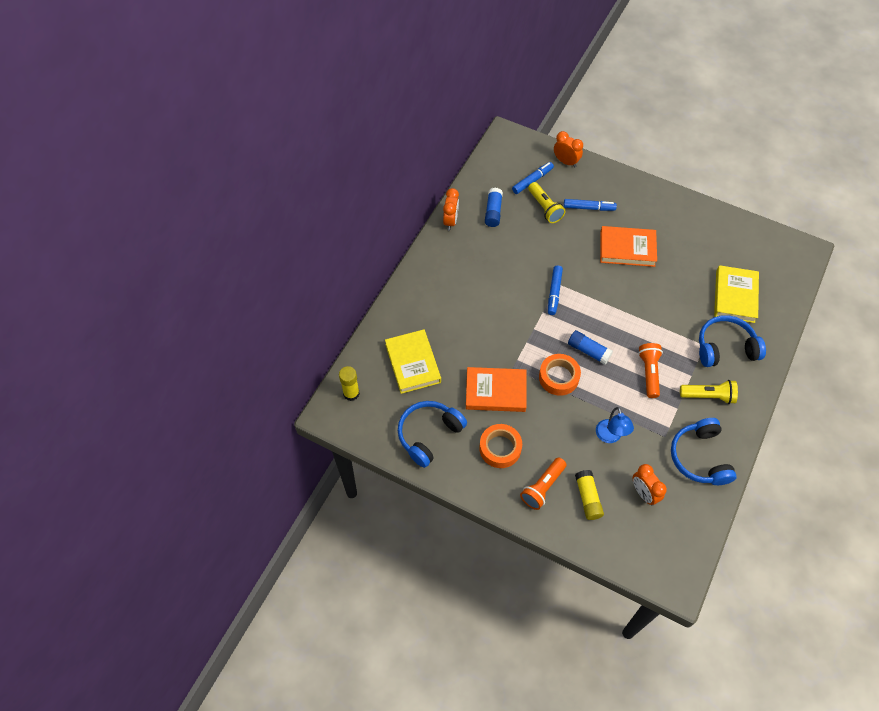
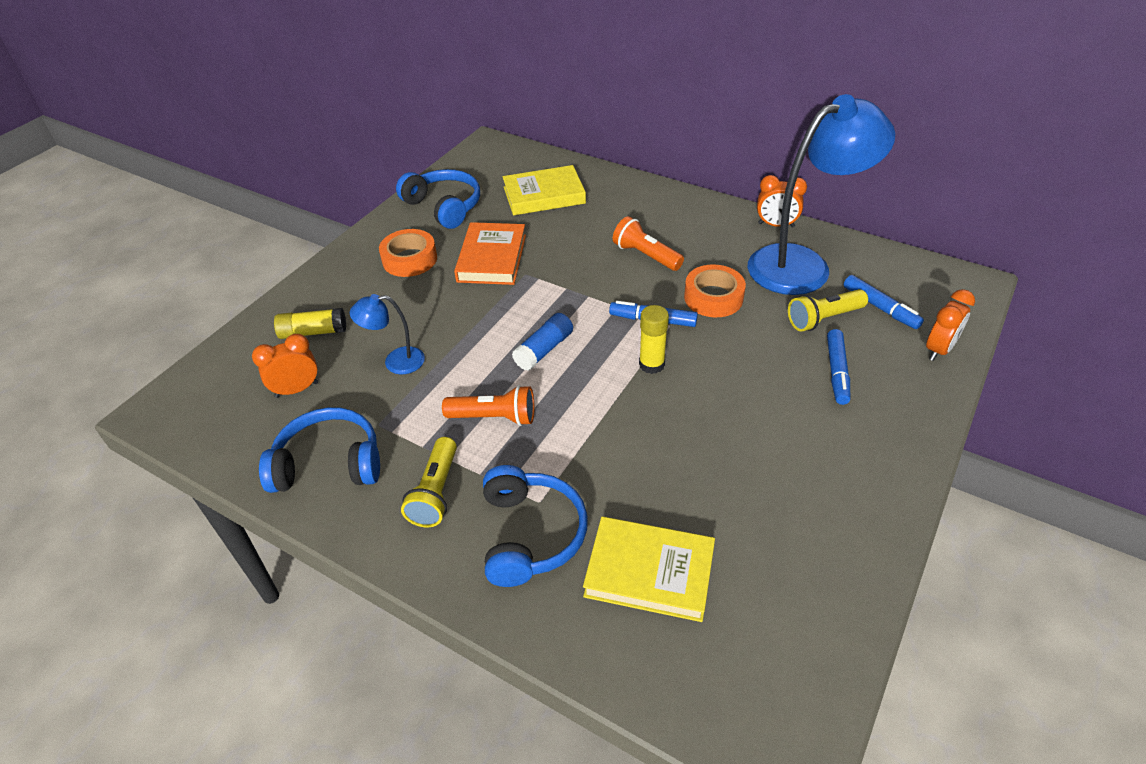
camera: 95 degrees right, 15 degrees down
yellow glue stick [339,366,360,401] -> yellow glue stick moved to [639,305,669,374]
blue glue stick [485,188,503,227] -> blue lamp [748,94,895,295]
orange flashlight [520,458,567,510] -> orange flashlight moved to [613,216,684,271]
orange tape [539,354,581,396] -> orange tape moved to [684,264,746,317]
orange book [600,226,657,267] -> none

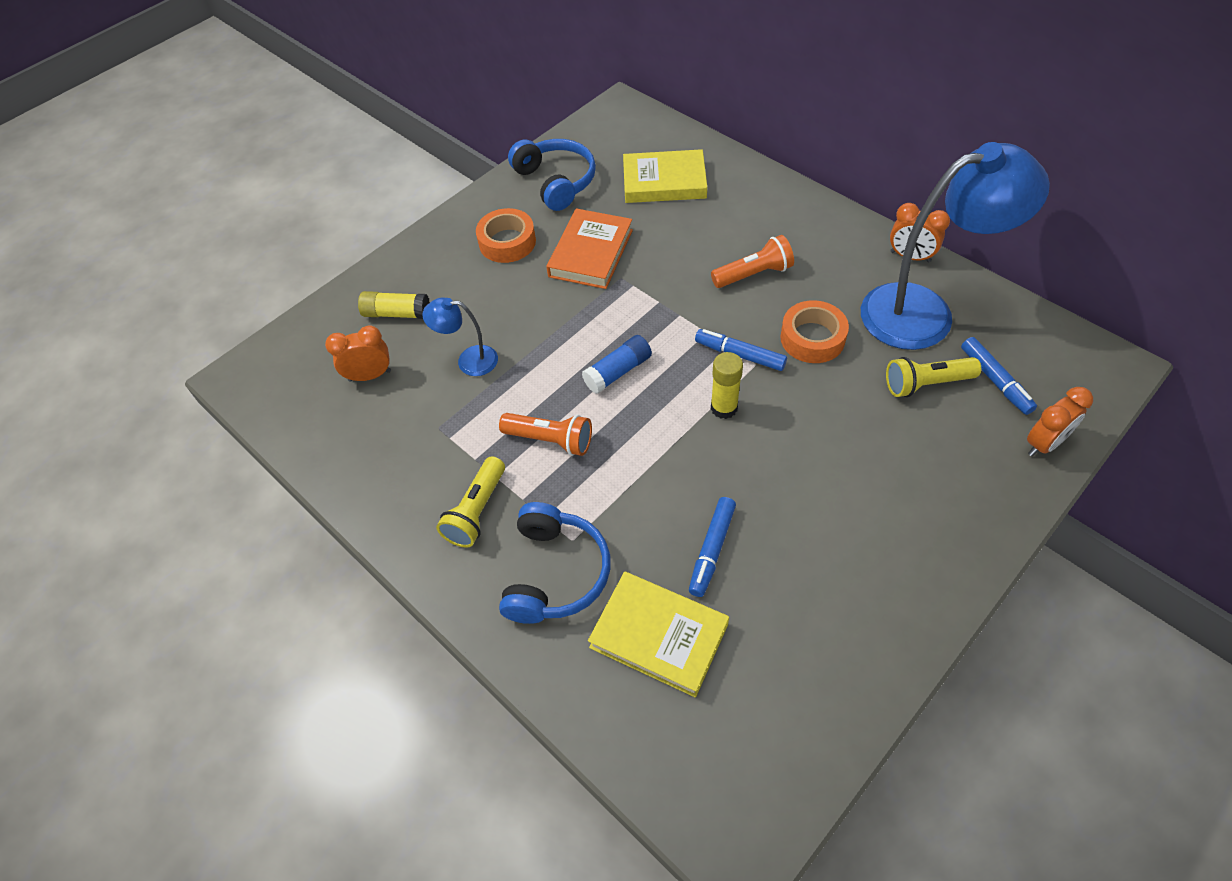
camera: 15 degrees right, 10 degrees up
blue headphones [259,407,380,493] -> none
orange flashlight [613,216,684,271] -> orange flashlight turned 105 degrees clockwise [711,235,794,288]
blue marker [827,329,850,405] -> blue marker moved to [689,497,736,597]

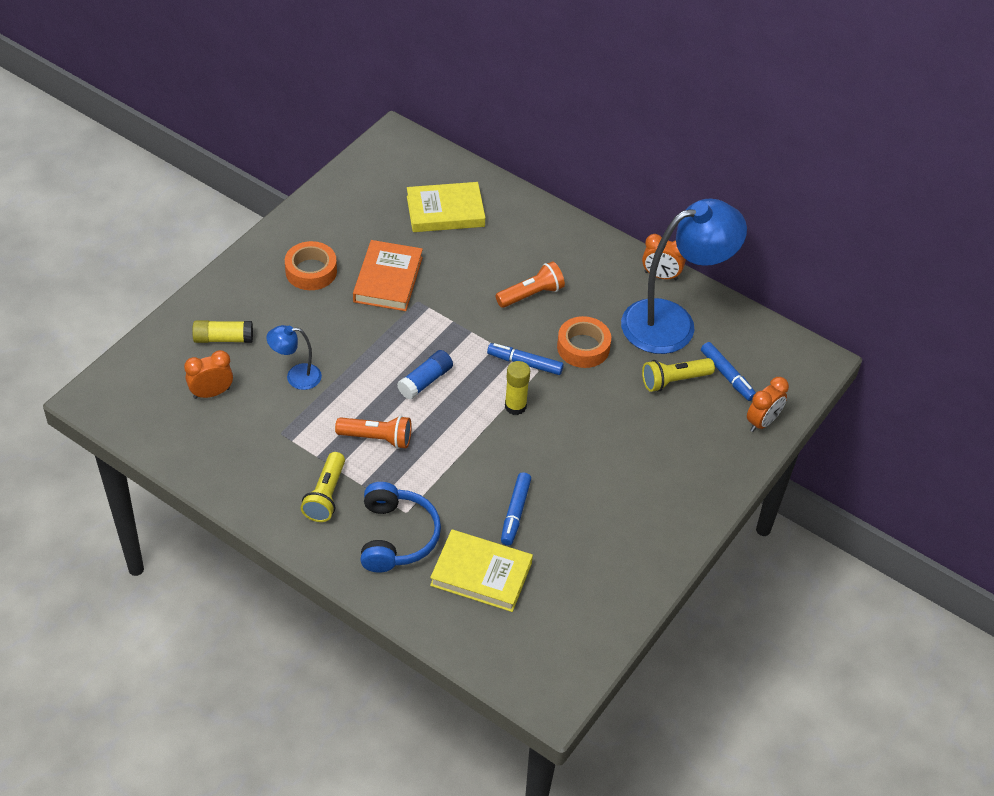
camera: 15 degrees left, 5 degrees down
blue headphones [508,139,596,211] -> none

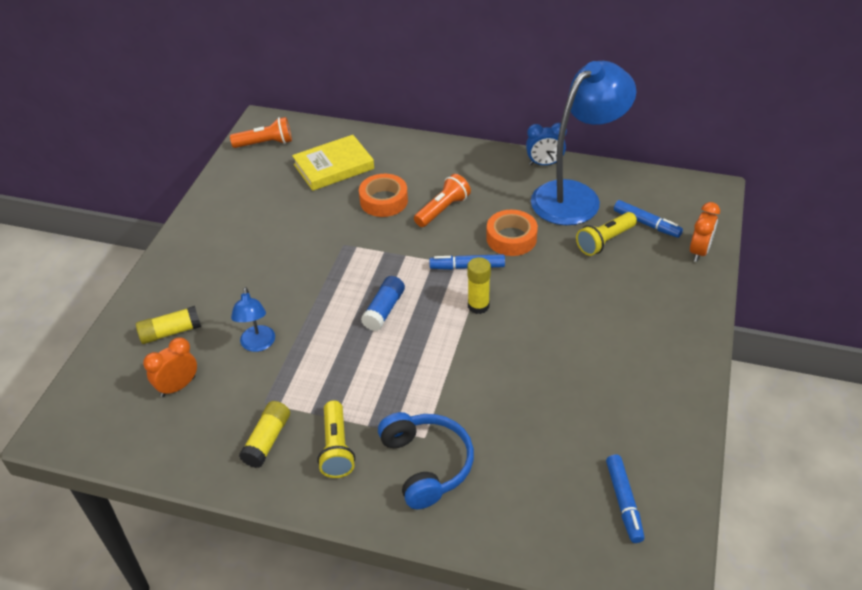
camera: 15 degrees left, 5 degrees down
blue lamp [266,325,322,390] -> blue lamp turned 75 degrees counterclockwise [231,287,275,352]
orange tape [285,241,337,290] -> orange tape moved to [359,174,408,217]
orange flashlight [335,416,412,449] -> orange flashlight moved to [230,117,292,148]
orange book [353,240,423,311] -> none
yellow book [430,529,533,612] -> none
blue marker [501,472,531,546] -> blue marker moved to [606,454,645,543]
orange clock [642,234,686,280] -> blue clock [526,123,567,165]
none -> yellow glue stick [239,401,290,468]

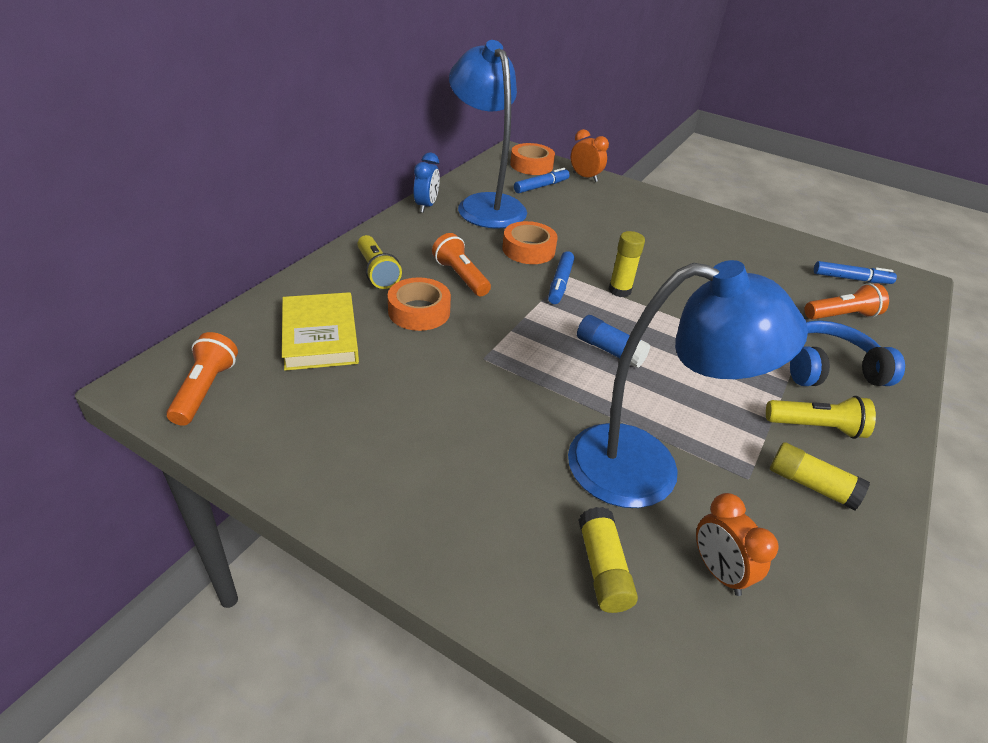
camera: 80 degrees left, 5 degrees down
blue lamp [231,287,275,352] -> blue lamp [568,260,808,508], size x2.23
yellow flashlight [576,212,637,256] -> yellow flashlight moved to [357,235,402,289]
none -> orange tape [510,143,555,175]
none -> orange flashlight [804,283,889,320]

